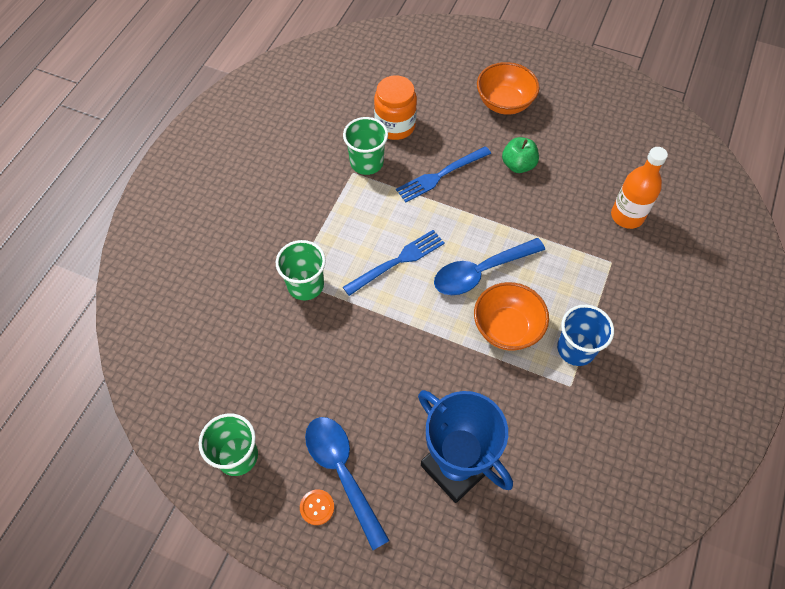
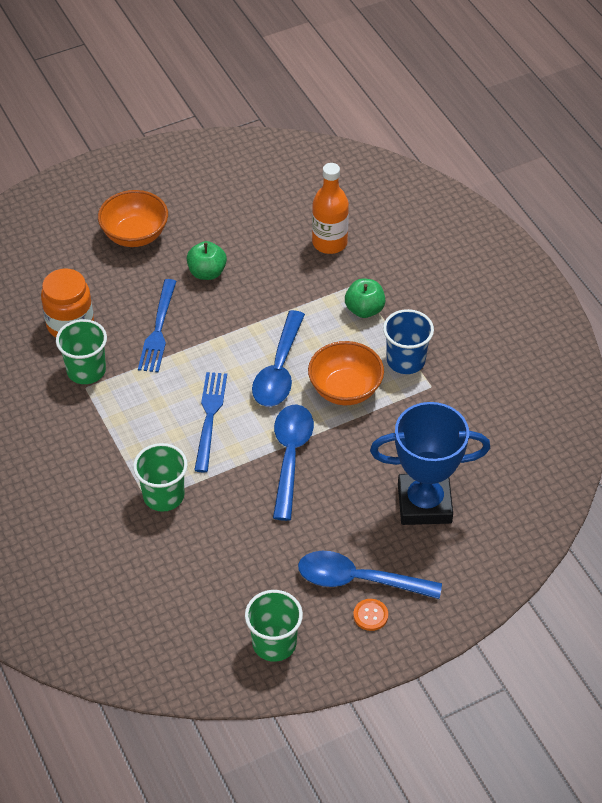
camera: 50 degrees left, 10 degrees down
none -> blue spoon [273,404,314,521]
none -> green apple [345,279,385,318]

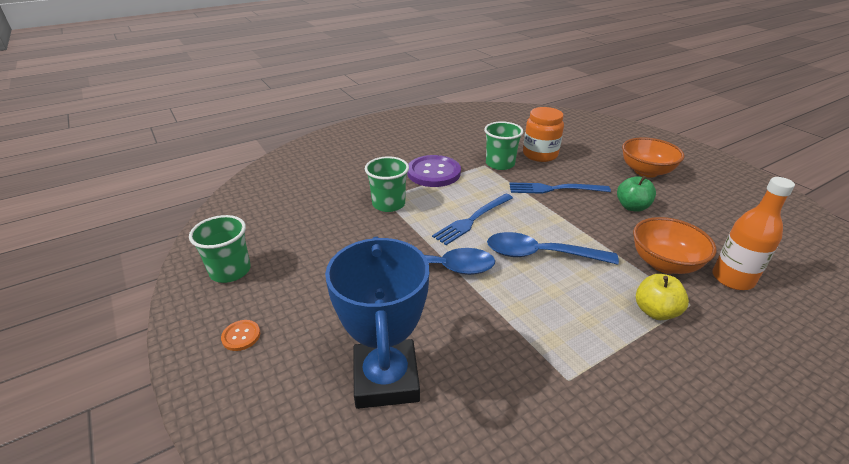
camera: 85 degrees right, 15 degrees down
blue fork [194,372,227,472] -> blue fork turned 135 degrees clockwise [432,193,513,245]
blue spoon [298,551,442,599] -> none
orange bowl [308,341,384,405] -> orange bowl moved to [633,217,717,274]
green apple [345,279,385,318] -> yellow apple [636,274,689,320]
blue cup [383,309,434,374] -> none
none -> purple button [407,155,461,187]

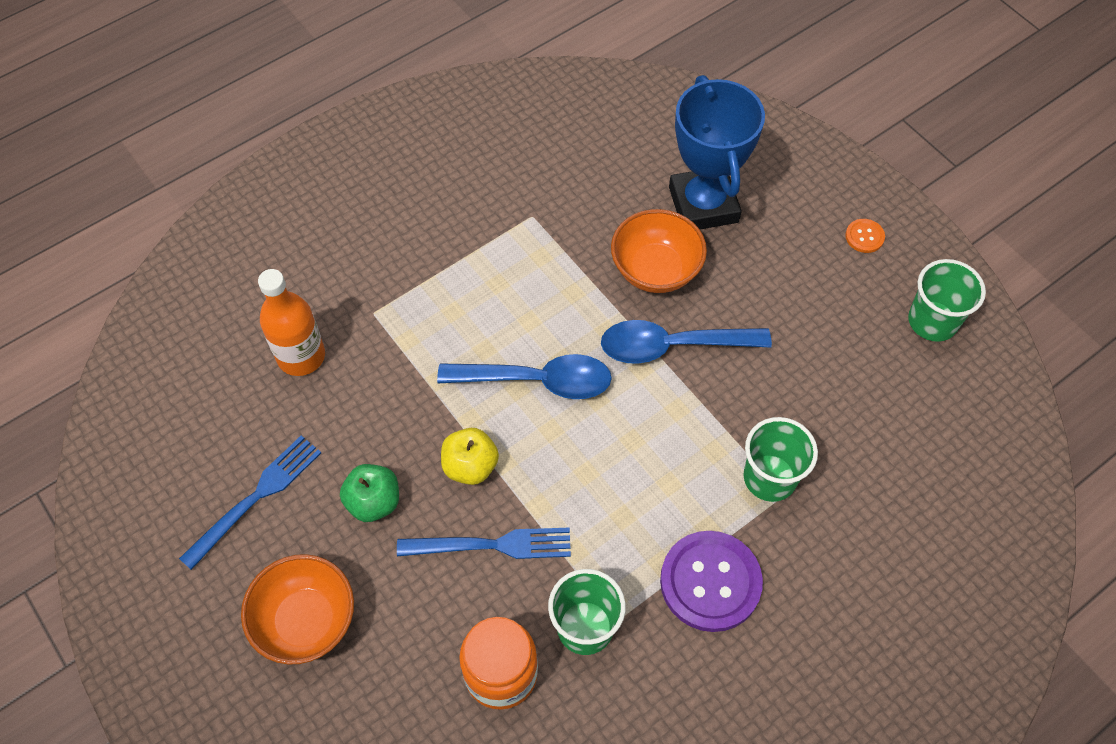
camera: 175 degrees right, 25 degrees up
blue fork [432,193,513,245] -> blue fork moved to [179,435,321,570]
orange bowl [633,217,717,274] -> orange bowl moved to [611,209,707,293]
yellow apple [636,274,689,320] -> yellow apple moved to [441,428,499,485]

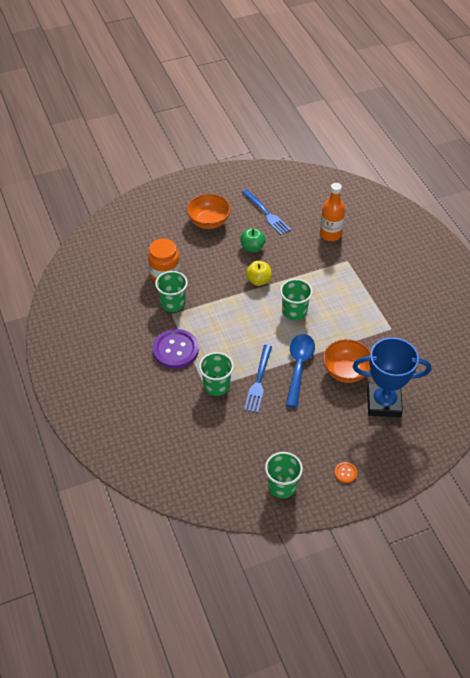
camera: 105 degrees right, 10 degrees down
blue fork [397,527,571,559] -> blue fork moved to [244,345,272,413]
blue spoon [437,354,612,399] -> green cup [280,279,313,320]

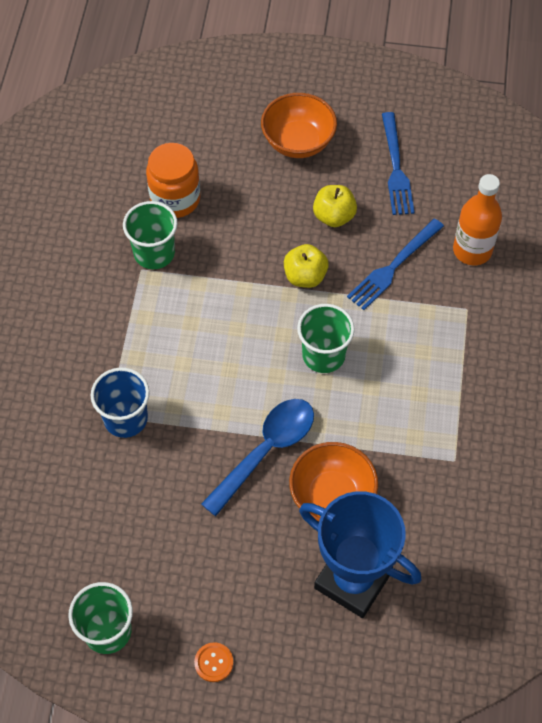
camera: 30 degrees right, 10 degrees up
purple button [153,329,199,369] -> none
green cup [199,352,234,396] -> blue cup [91,368,150,438]
green apple [240,228,266,252] -> yellow apple [313,185,357,227]
blue fork [244,345,272,413] -> blue fork moved to [347,219,444,310]

